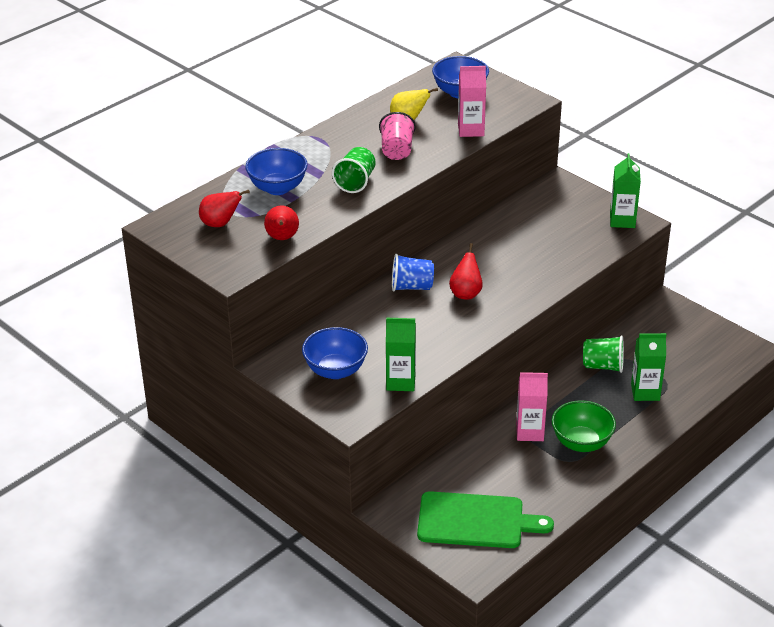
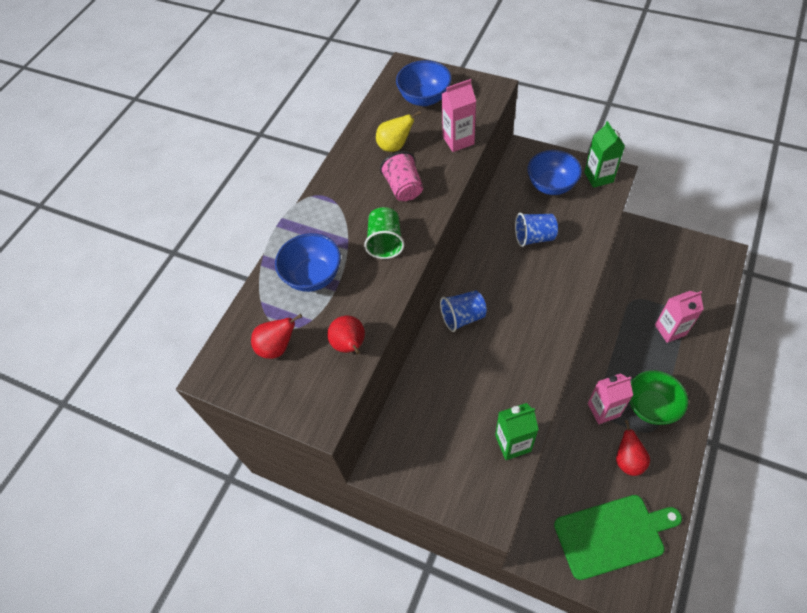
camera: 15 degrees left, 20 degrees up
blue bowl [302,327,368,379] -> blue bowl moved to [527,150,582,195]
red pear [449,243,483,300] -> red pear moved to [616,420,650,476]
green cup [583,336,624,373] -> none
green carton [631,333,667,401] -> pink carton [655,291,704,343]
none -> blue cup [515,213,558,247]

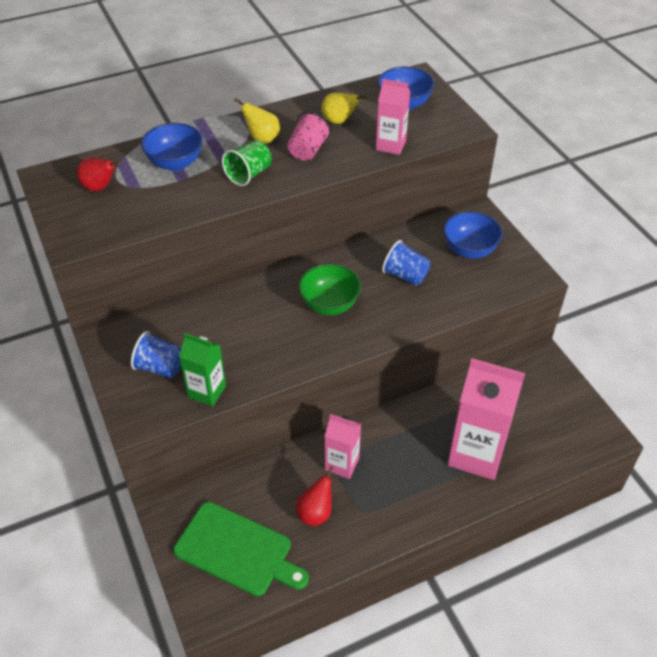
camera: 35 degrees right, 10 degrees down
red pear [327,316,365,355] -> none
blue cup [440,290,487,332] -> blue cup moved to [131,331,181,378]
green carton [584,121,625,188] -> none
green bowl [629,370,688,425] -> green bowl moved to [299,264,361,315]
pink carton [655,291,704,343] -> pink carton [447,358,525,480], size x1.81
none -> yellow pear [234,98,280,143]

